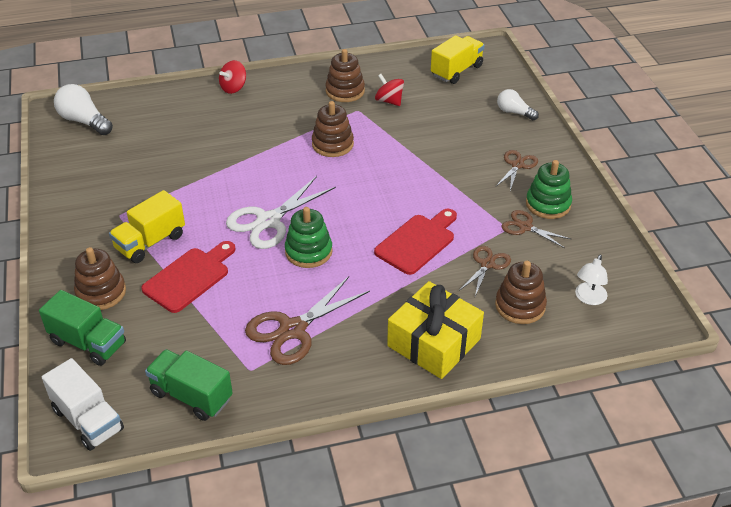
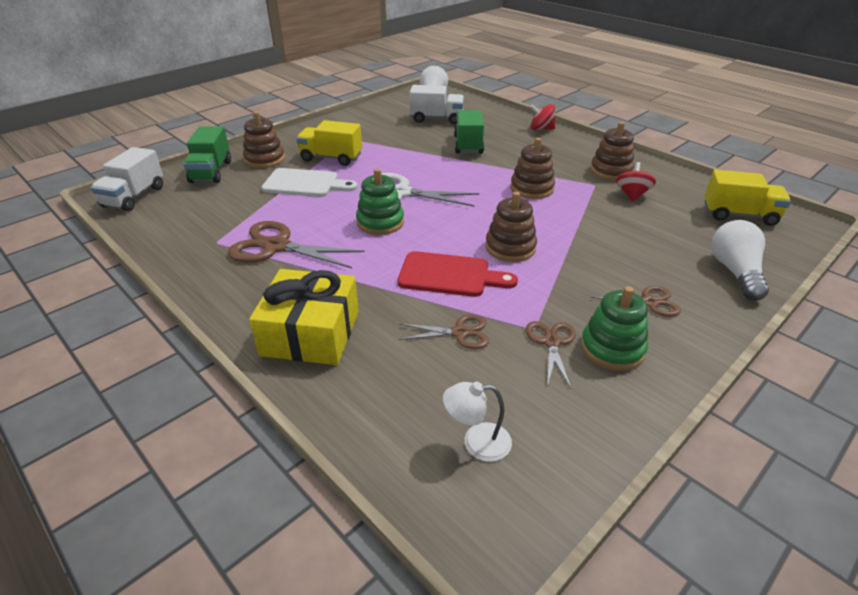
camera: 60 degrees right, 5 degrees down
red cutting board [141,241,236,313] -> white cutting board [262,168,358,197]
green truck [145,349,233,421] -> green truck moved to [454,110,484,154]
brown stacking toy [495,261,547,324] -> brown stacking toy moved to [485,192,537,262]
white light bulb [497,89,539,120] -> white light bulb [711,220,769,301], size x1.55
none -> white truck [410,85,464,124]

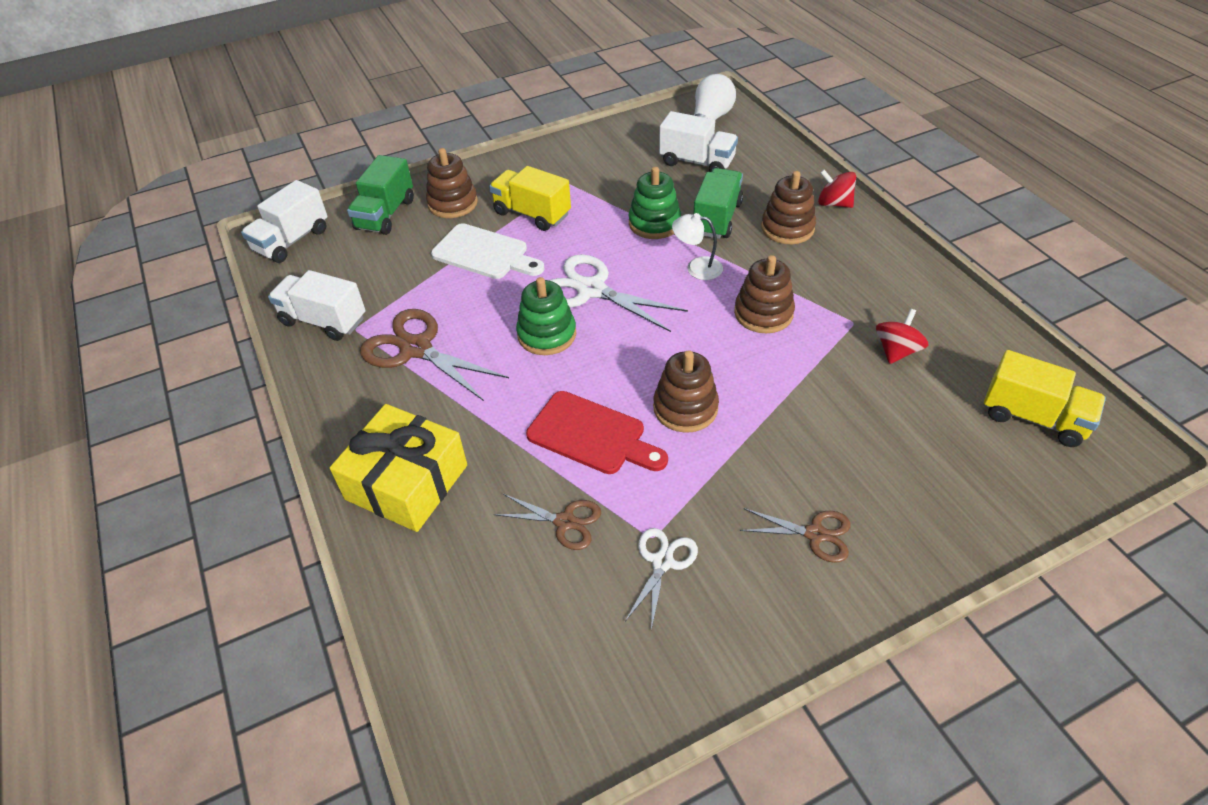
camera: 20 degrees right, 10 degrees up
white lamp [443,382,512,462] -> white lamp moved to [672,213,723,280]
brown scissors [526,321,576,388] -> white scissors [625,528,698,630]
green stacking toy [581,286,648,371] -> green stacking toy moved to [628,167,681,239]
brown stacking toy [590,122,634,180] -> brown stacking toy moved to [761,171,816,244]
white light bulb [711,220,769,301] -> none
none -> white truck [268,270,365,341]

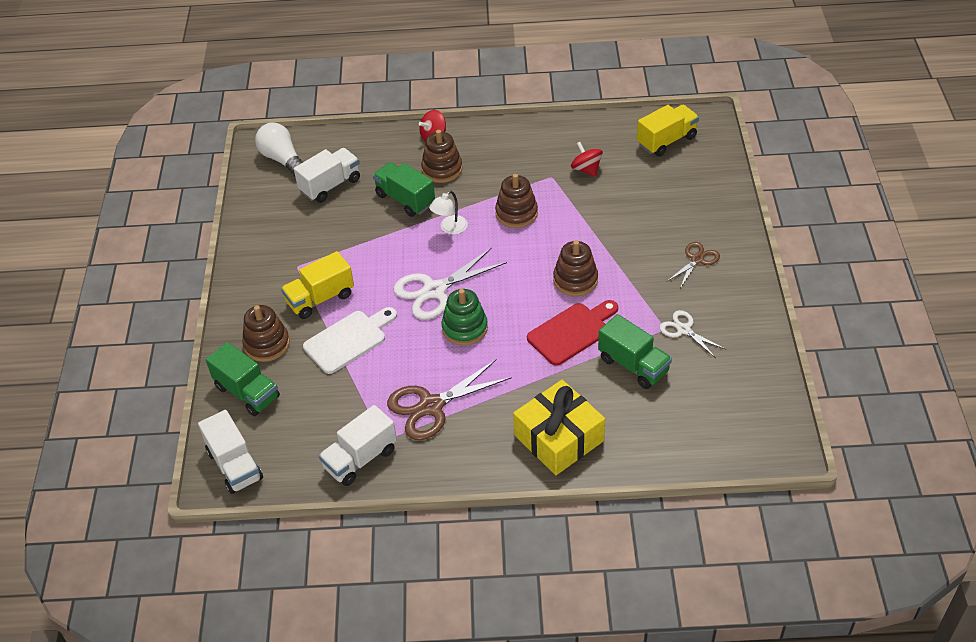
camera: 65 degrees left, 0 degrees up
brown scissors [494,494,601,550] -> green truck [598,314,672,389]
green stacking toy [628,167,681,239] -> none

